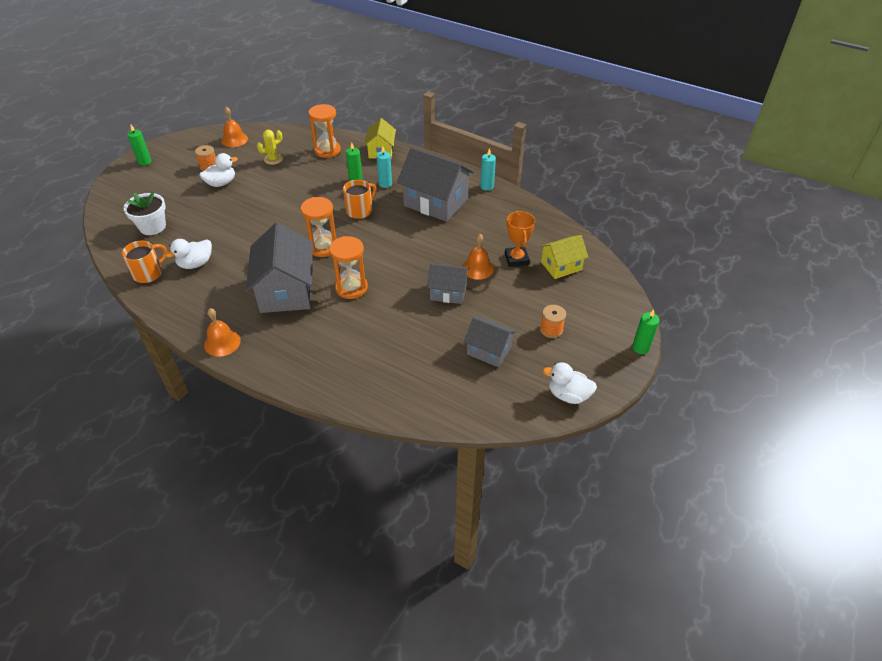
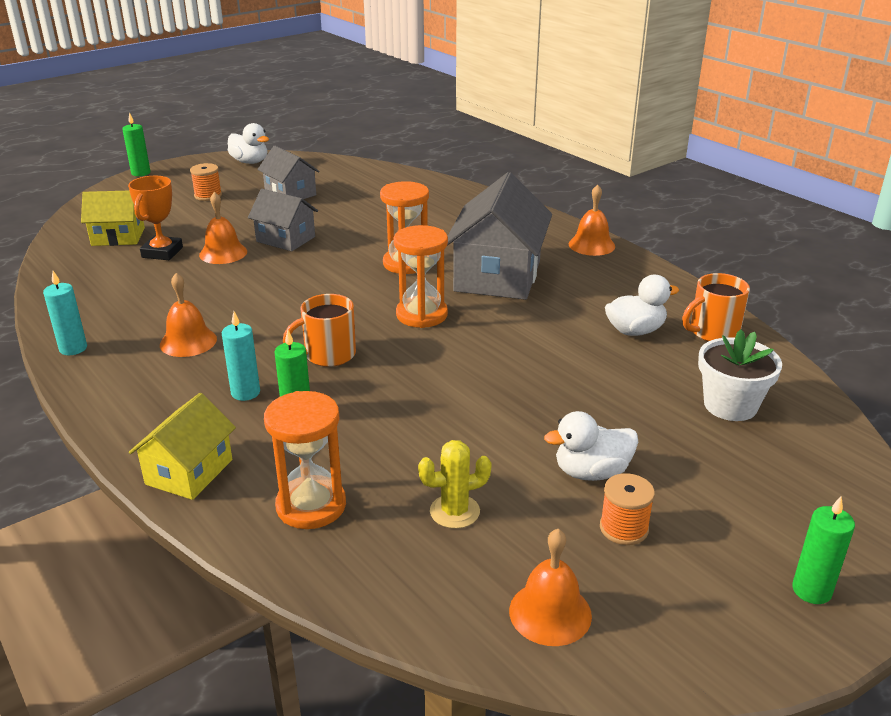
camera: 160 degrees left, 15 degrees down
grey house [397,147,474,222] -> orange bell [160,273,217,357]

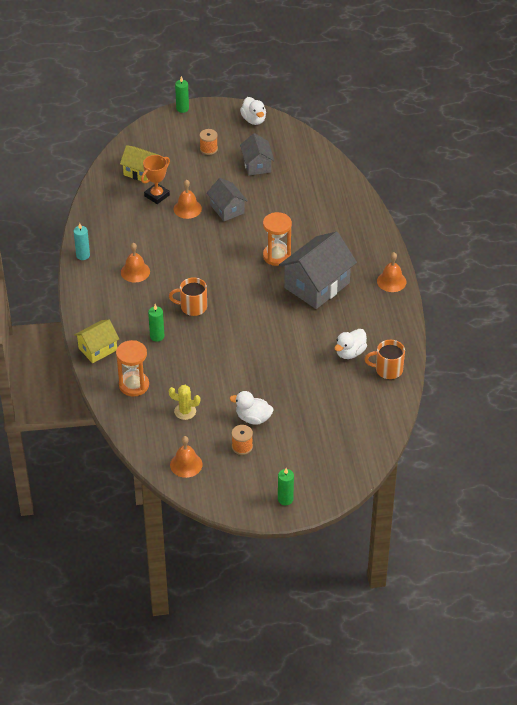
camera: 30 degrees right, 15 degrees up
turquoise candle [222,311,260,401] -> none
orange hourglass [393,225,448,328] -> none
white duck [605,275,679,336] -> white duck turned 120 degrees clockwise [335,329,367,359]
white flower pot [698,329,782,421] -> none

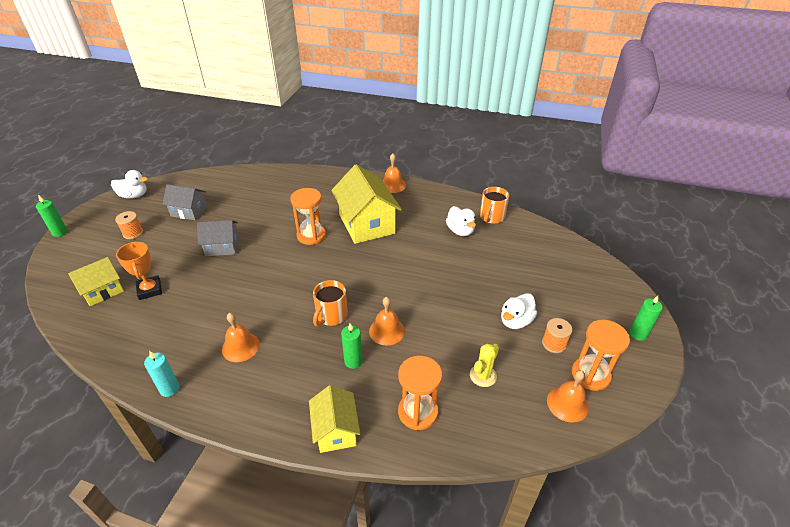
camera: 65 degrees left, 5 degrees down
orange bell [174,179,202,219] -> orange bell moved to [369,297,405,346]
grey house [279,231,357,309] -> yellow house [331,164,402,244]
none -> orange hourglass [572,320,630,391]

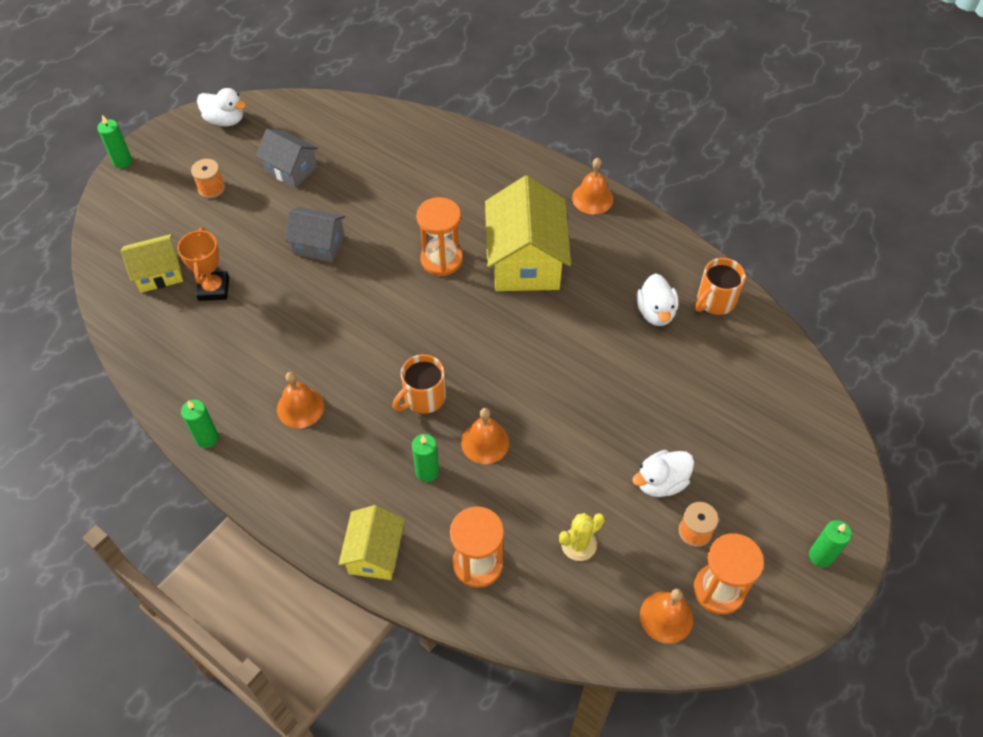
camera: 20 degrees right, 15 degrees up
turquoise candle [144,351,179,397] -> green candle [181,400,219,448]

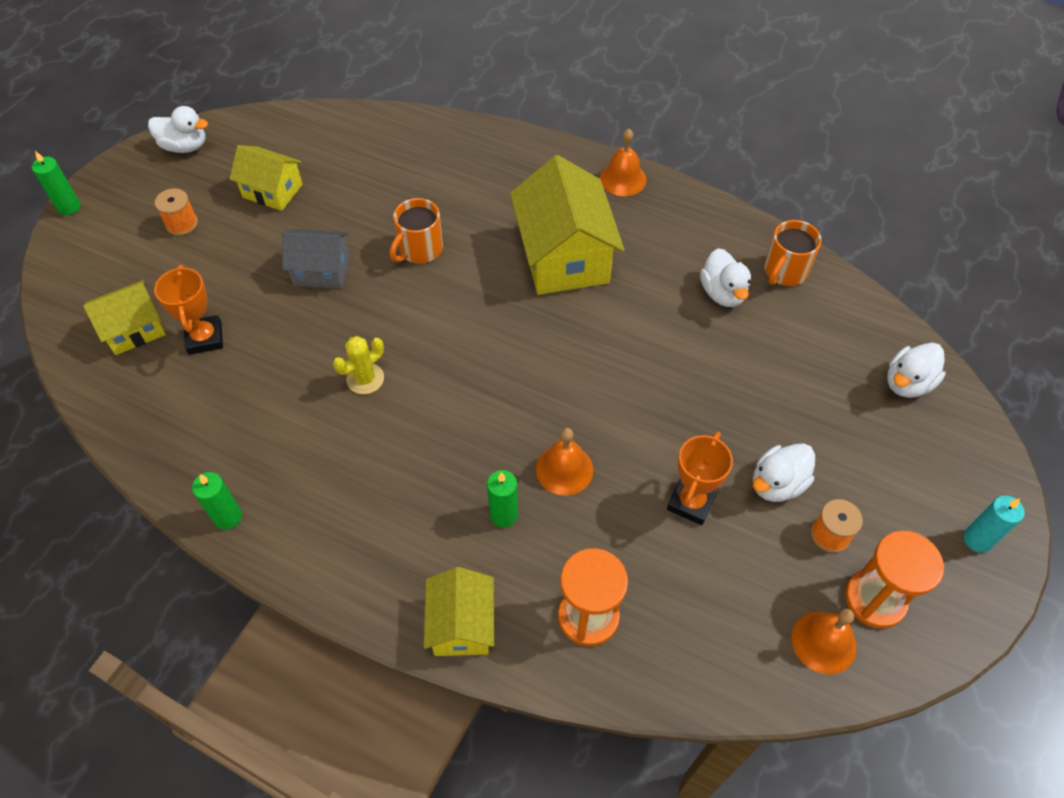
camera: 10 degrees left, 0 degrees up
grey house [256,129,318,188] -> yellow house [230,145,303,211]
orange bell [277,372,324,428] -> none
orange mug [392,354,446,414] -> orange mug moved to [390,198,443,263]
orange hourglass [416,197,463,276] -> none
yellow cactus [559,513,605,561] -> yellow cactus moved to [333,336,384,394]
green candle [809,520,852,567] -> turquoise candle [964,495,1025,553]
none -> orange trophy [667,431,733,525]
none -> white duck [887,343,946,398]

